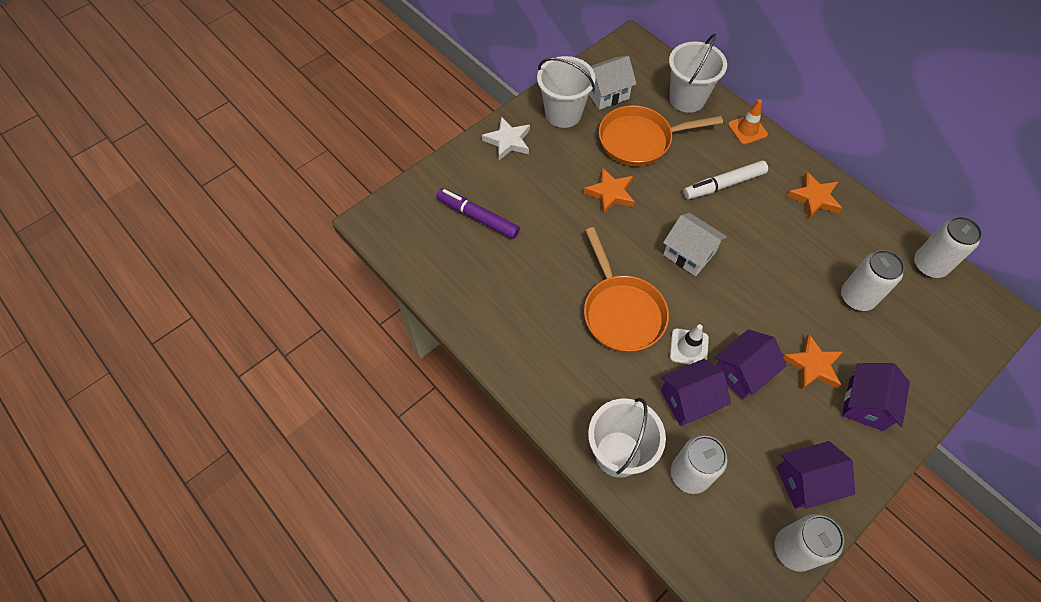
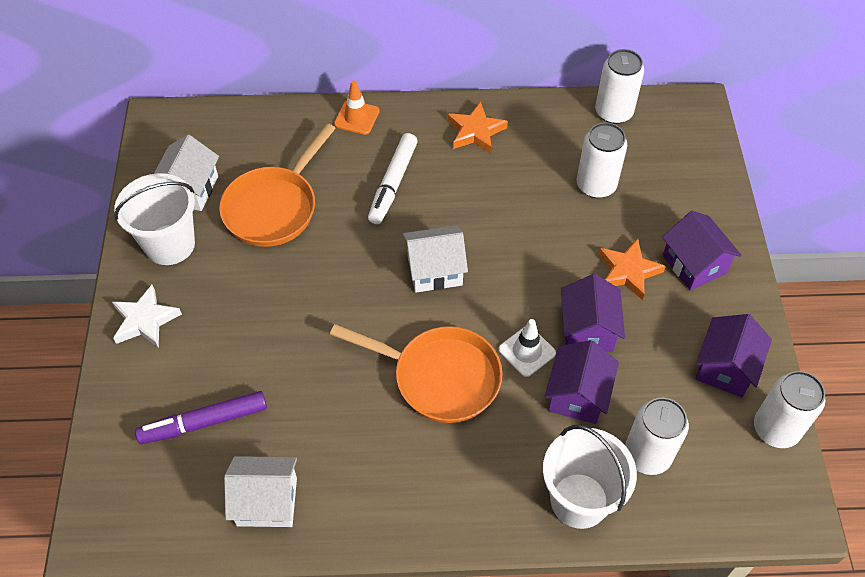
camera: 50 degrees left, 5 degrees down
orange star [584,167,635,215] -> none
white bucket [669,34,727,113] -> none
none -> white house [224,456,297,527]

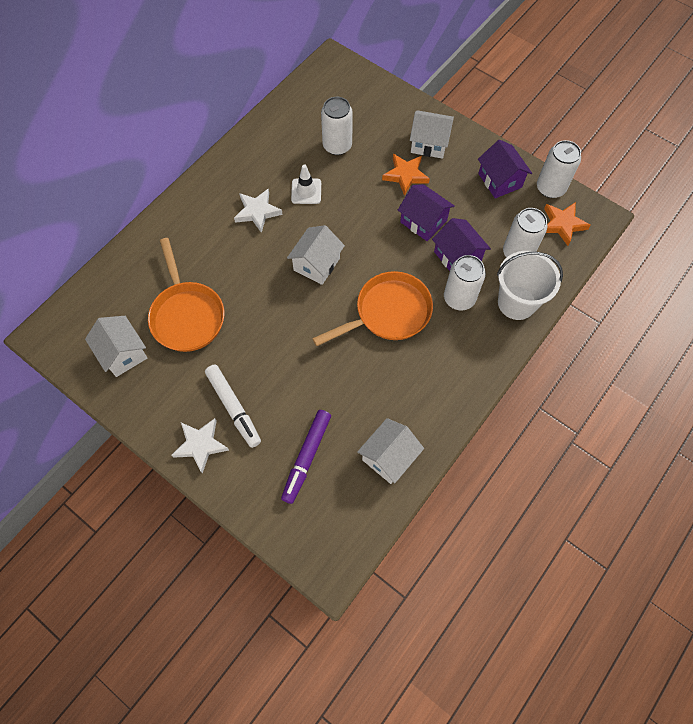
camera: 50 degrees left, 10 degrees up
white bucket [114,173,195,265] -> none
orange traffic cone [334,80,380,135] -> none
white marker [368,133,418,224] -> white marker moved to [205,364,261,448]
orange star [447,101,508,153] -> orange star moved to [544,202,591,246]
white traffic cone [499,319,556,377] -> white traffic cone moved to [291,164,321,204]
white can [595,49,644,124] -> white can moved to [444,255,486,310]
purple house [662,211,742,291] -> white house [410,110,454,159]
none -> white star [234,189,283,233]

